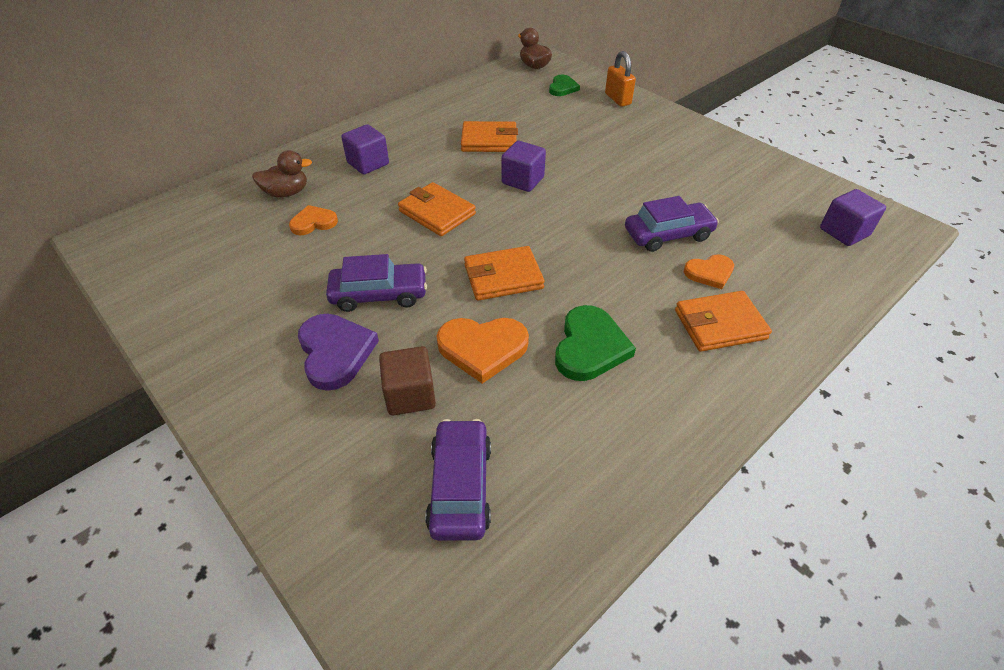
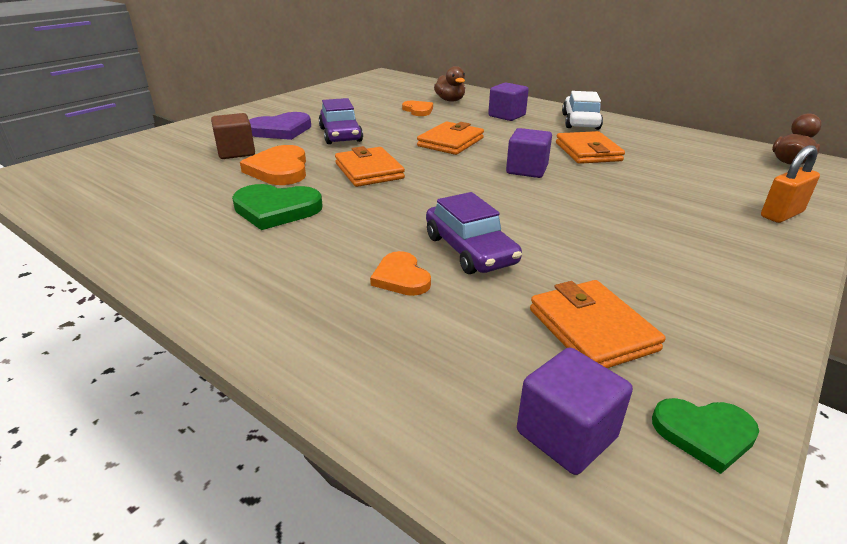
camera: 80 degrees right, 15 degrees down
purple car [425,419,491,541] -> none
green heart [549,75,580,96] -> green heart moved to [652,398,759,474]
orange wallet [675,291,772,352] -> orange wallet moved to [530,280,666,368]
none -> white car [562,91,603,130]

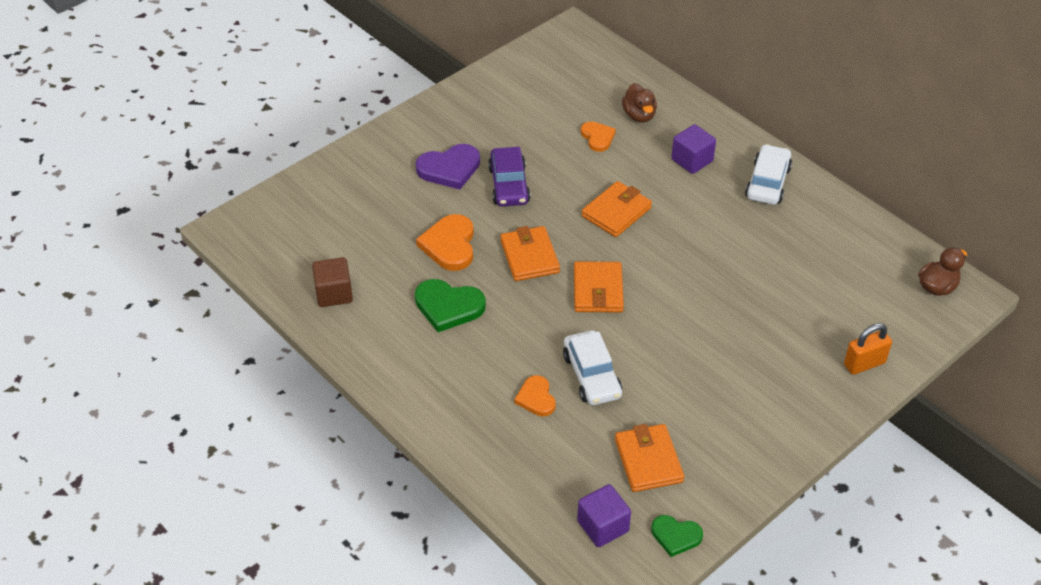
camera: 10 degrees right, 15 degrees up
brown cube [211,113,255,159] -> brown cube moved to [312,257,353,307]
purple car [426,192,522,274] -> white car [563,330,622,405]
purple cube [506,128,552,178] -> none
orange wallet [556,131,625,164] -> orange wallet moved to [574,261,624,313]

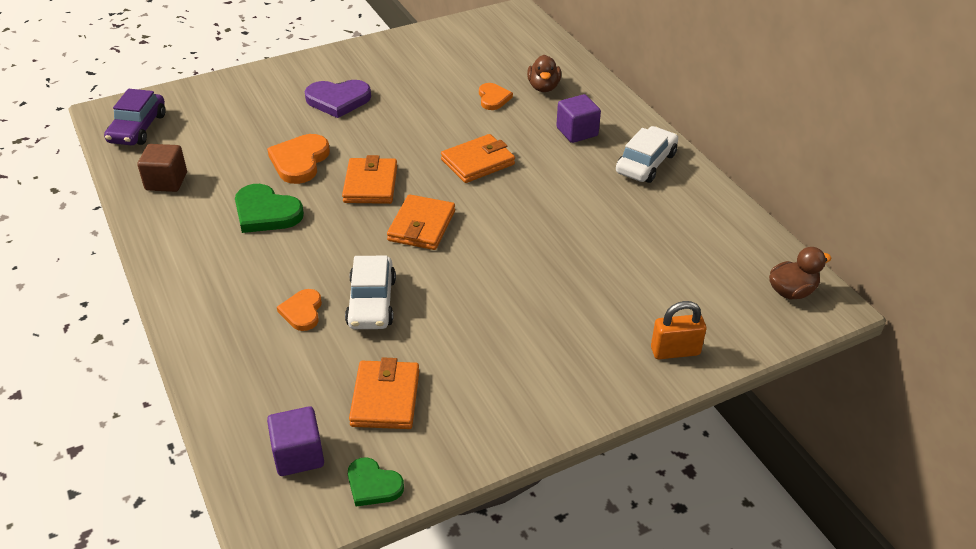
camera: 15 degrees right, 5 degrees down
purple car [488,147,530,207] -> purple car moved to [104,89,165,146]

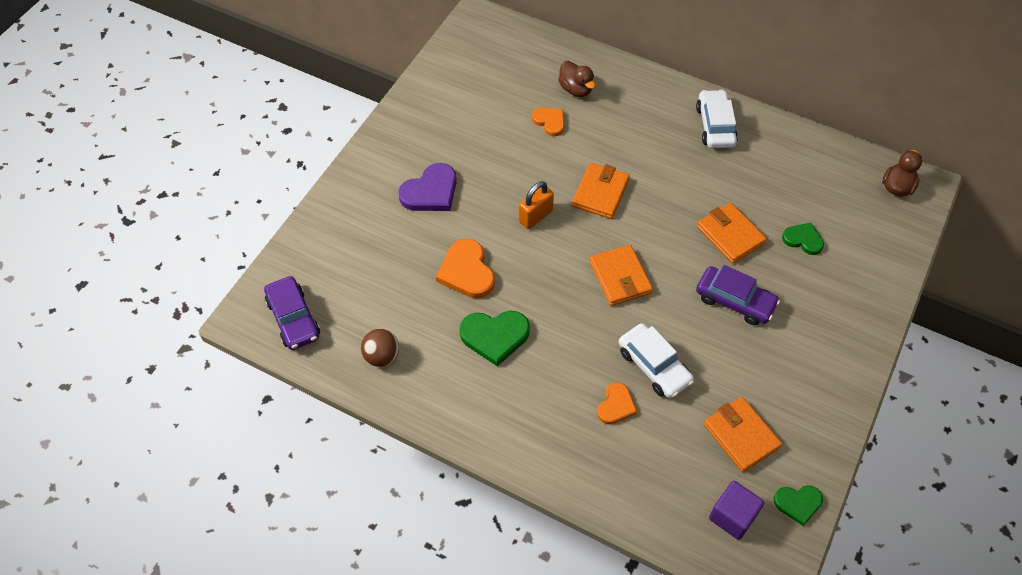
camera: 35 degrees left, 15 degrees up
brown cube [137,144,187,192] -> brown ball [361,329,399,367]
orange heart [277,289,322,331] -> orange heart turned 120 degrees counterclockwise [597,382,637,425]
orange wallet [342,155,397,204] -> orange wallet moved to [697,202,767,264]
purple cube [556,94,601,143] -> none
orange padlock [651,301,706,359] -> orange padlock moved to [519,181,554,229]
none -> purple car [696,265,780,325]
none -> green heart [782,223,824,255]

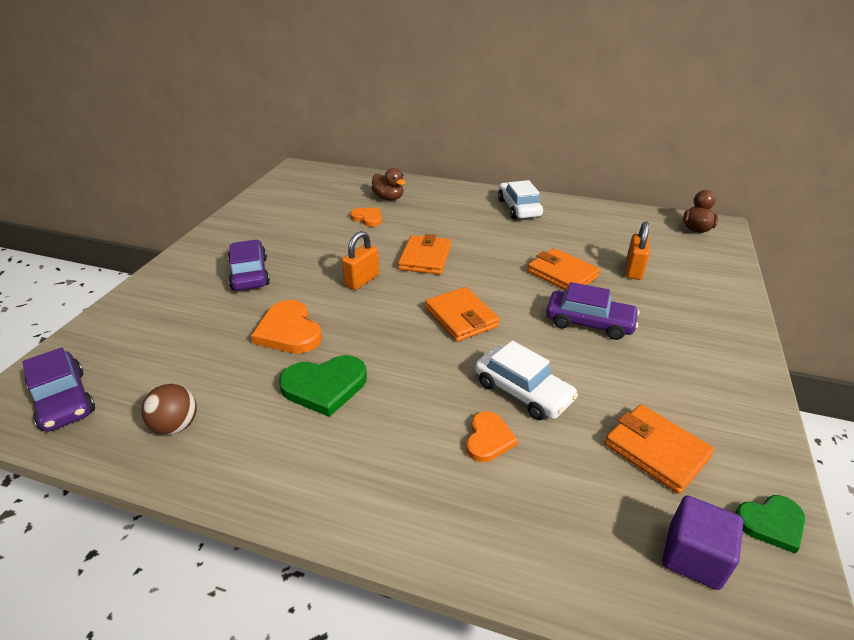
camera: 10 degrees left, 20 degrees down
purple heart [398,163,457,211] -> purple car [228,240,270,290]
green heart [782,223,824,255] -> orange padlock [626,221,650,280]

